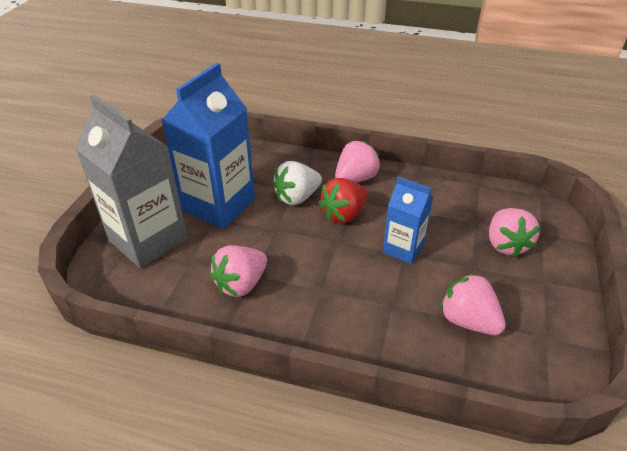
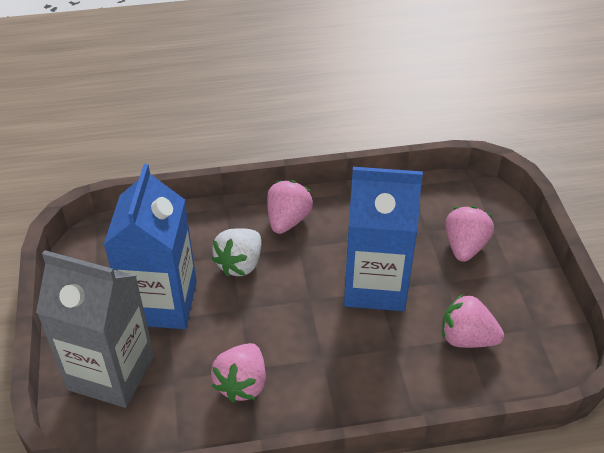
camera: 25 degrees left, 5 degrees up
red strawberry [319,178,368,223] -> none
blue carton [383,177,433,264] -> blue carton [344,167,423,311], size x1.82
pink strawberry [489,208,540,258] -> pink strawberry turned 135 degrees counterclockwise [445,206,494,262]

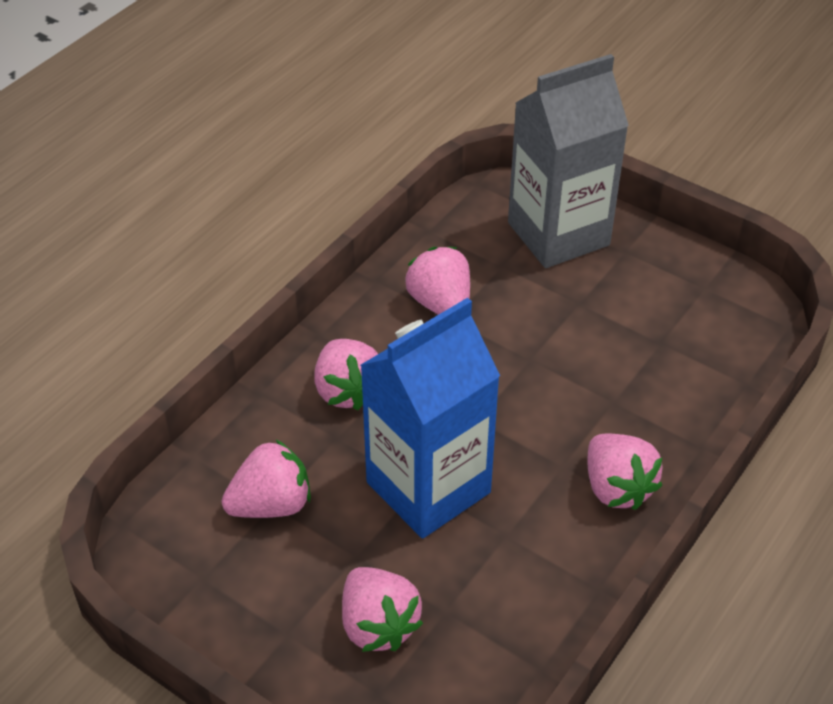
camera: 135 degrees right, 0 degrees up
blue carton [104,164,197,329] -> none
white strawberry [212,228,261,276] -> none
none -> pink strawberry [314,339,378,410]

